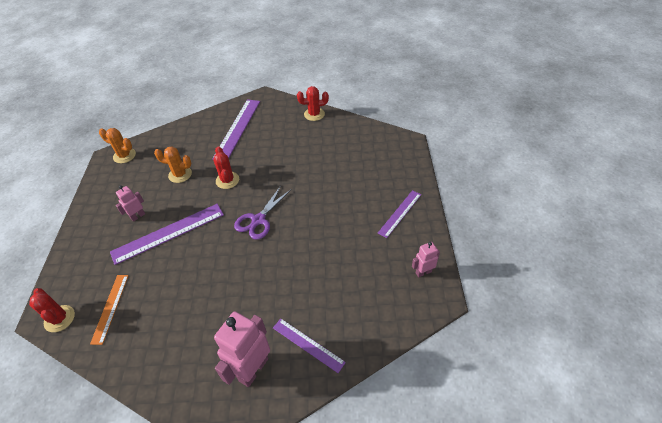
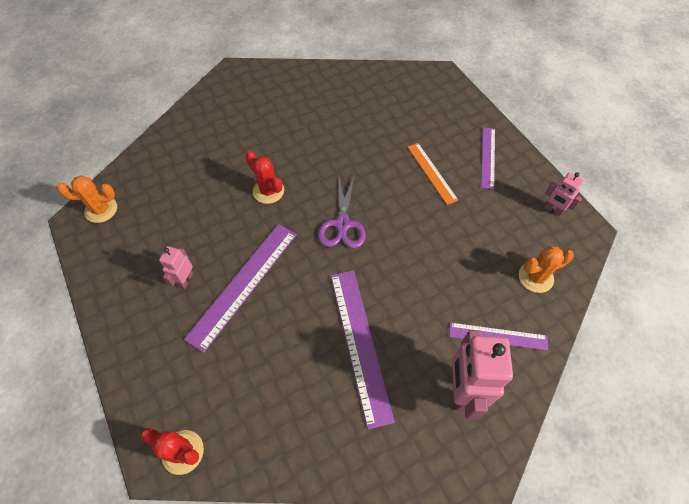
camera: 30 degrees left, 10 degrees up
orange ruler [90,275,129,345] -> orange ruler moved to [408,143,458,205]
orange cactus [154,146,192,183] -> orange cactus moved to [519,246,574,293]
purple ruler [212,99,260,160] -> purple ruler moved to [331,270,395,429]
red cactus [297,86,329,121] -> none
pink robot [412,242,440,277] -> pink robot turned 90 degrees counterclockwise [544,172,583,216]

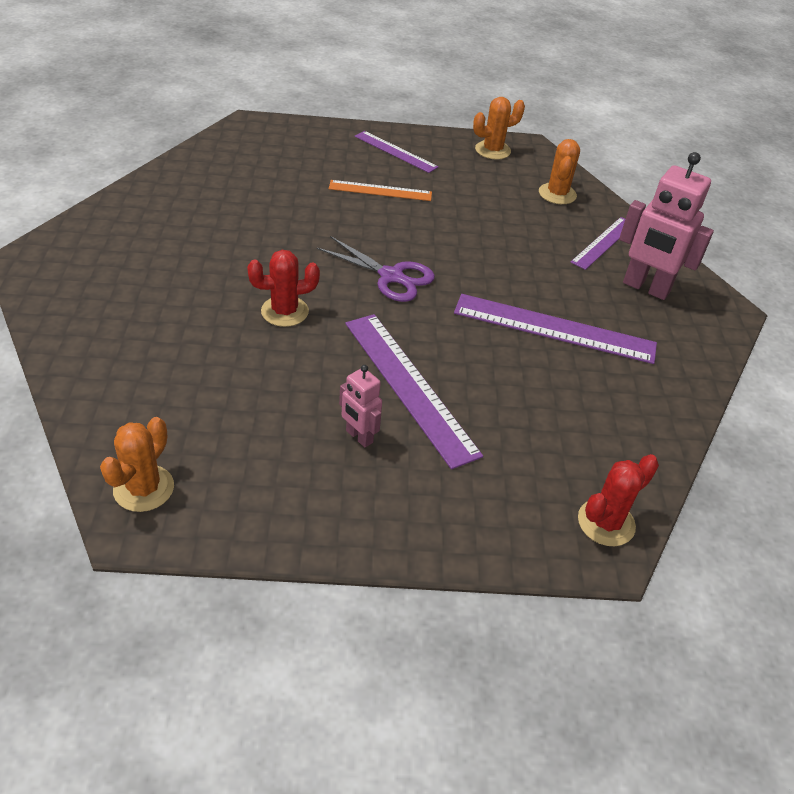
camera: 65 degrees left, 15 degrees down
pink robot [544,172,583,216] -> orange cactus [473,97,525,160]

